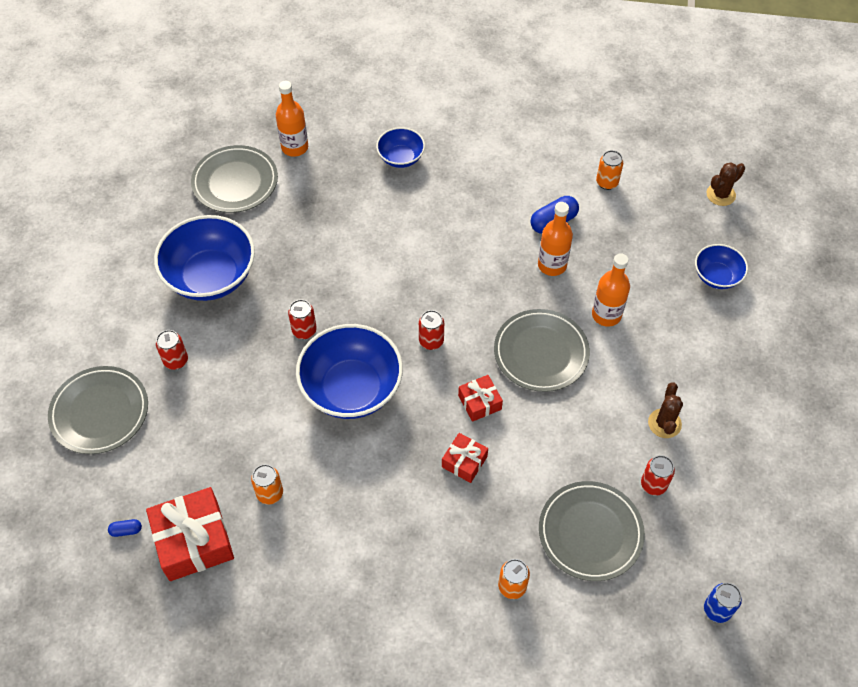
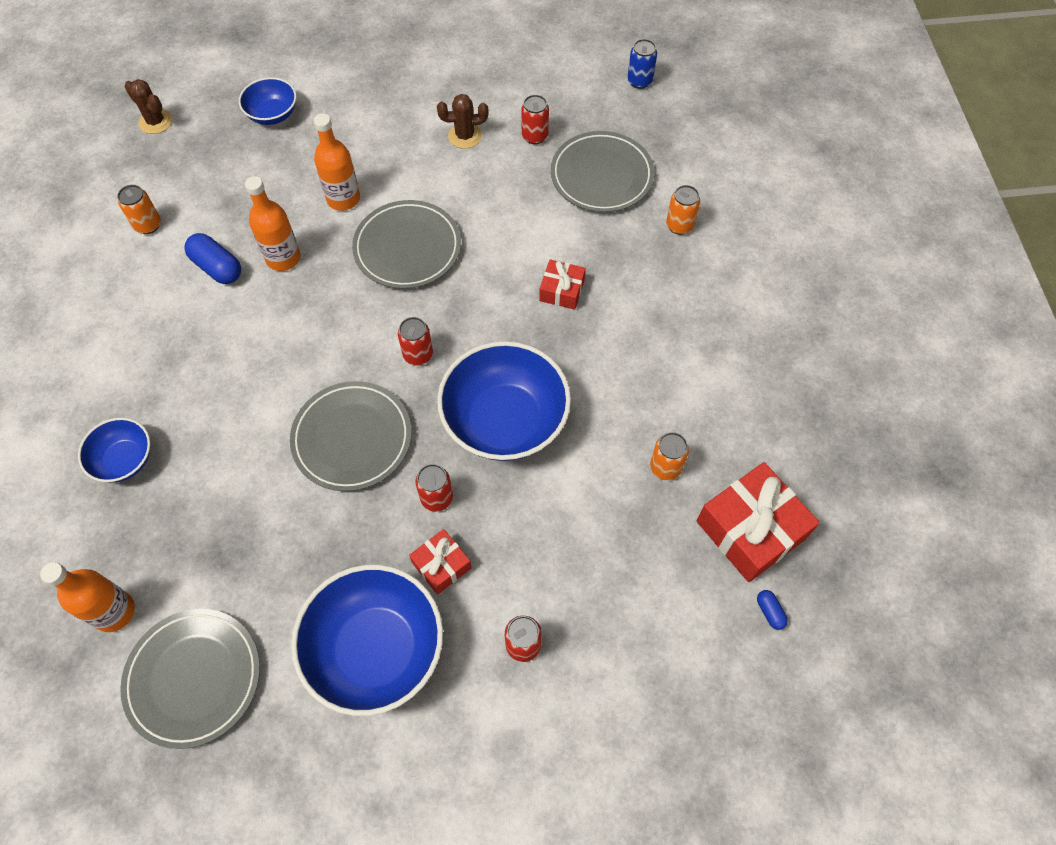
camera: 105 degrees left, 5 degrees up
grey plate [48,366,148,454] -> grey plate moved to [290,381,411,491]
red gift [458,375,503,422] -> red gift moved to [409,529,472,595]

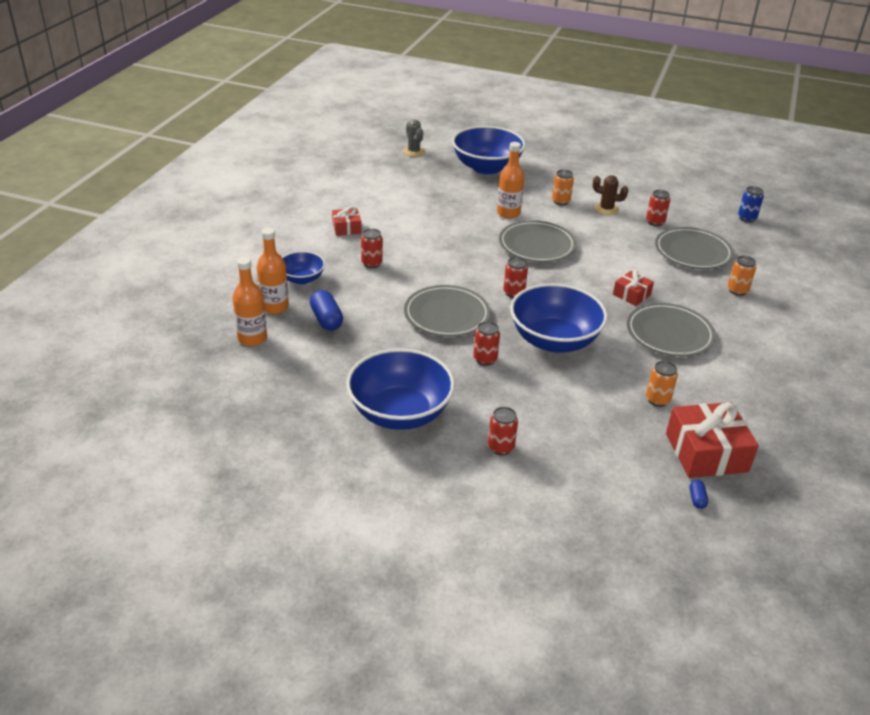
camera: 25 degrees right, 25 degrees down
orange can [117,185,161,234] -> orange can moved to [552,170,574,205]
grey plate [120,609,260,749] -> grey plate moved to [627,303,716,357]
brown cactus [125,79,173,134] -> grey cactus [403,120,425,157]
blue capsule [184,233,241,284] -> blue capsule moved to [310,290,343,331]
blue bowl [239,77,296,125] -> blue bowl [452,126,526,175], size x1.88
orange bottle [245,176,300,271] -> orange bottle moved to [257,228,289,314]
red gift [409,529,472,595] -> red gift moved to [332,206,362,236]
none -> red can [361,229,383,268]

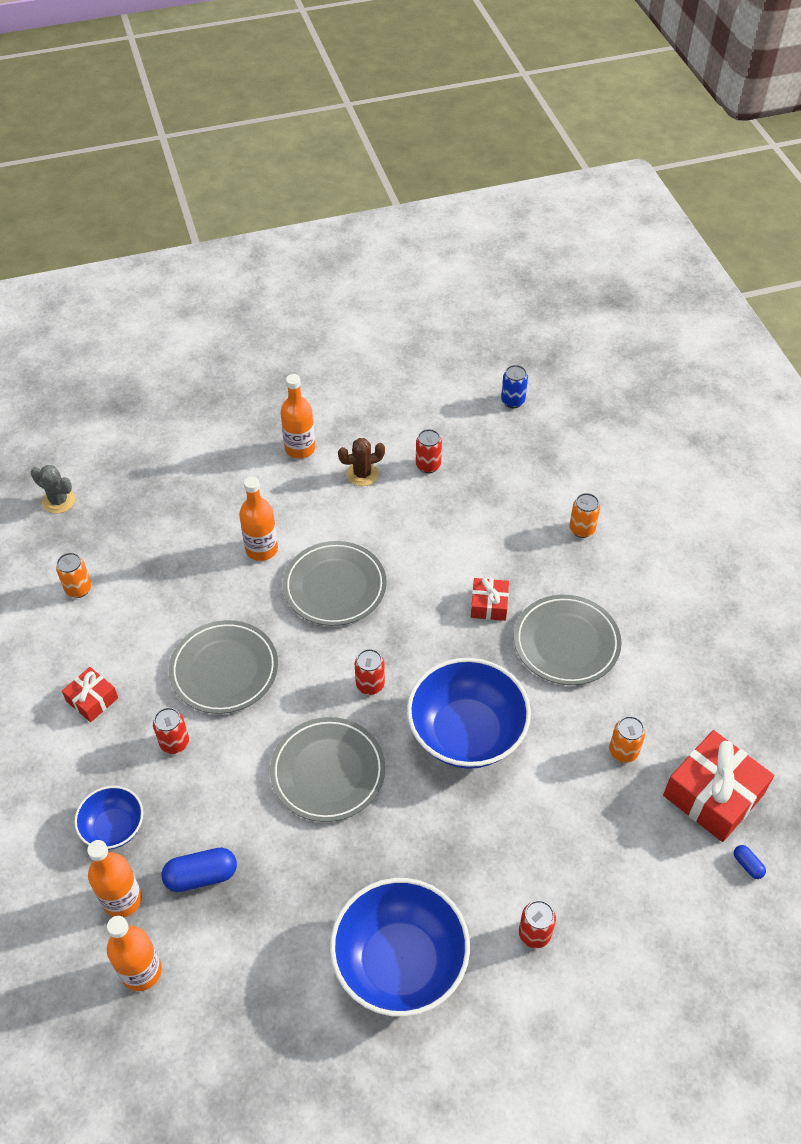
camera: 35 degrees left, 15 degrees up
blue capsule [310,290,343,331] -> blue capsule turned 45 degrees counterclockwise [161,848,237,892]
blue bowl [452,126,526,175] -> none
red can [473,321,500,366] -> none
orange can [552,170,574,205] -> orange can moved to [56,553,92,598]
grey plate [655,227,734,269] -> grey plate moved to [169,620,278,714]
none -> orange bottle [281,374,315,459]

